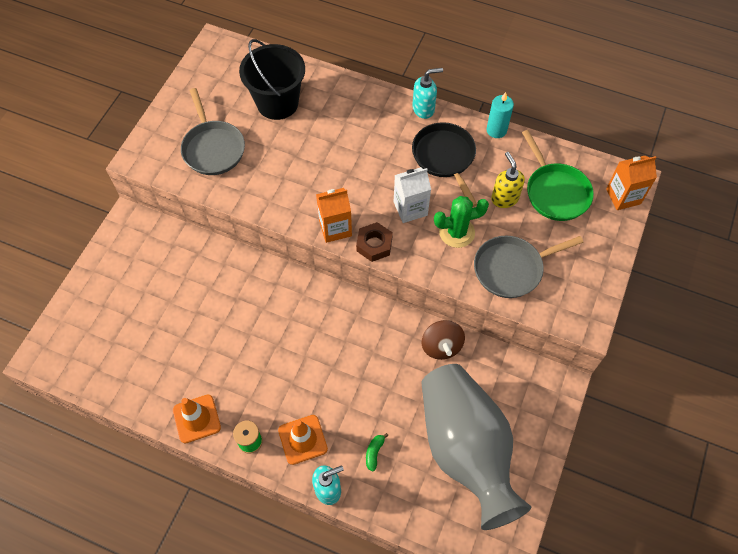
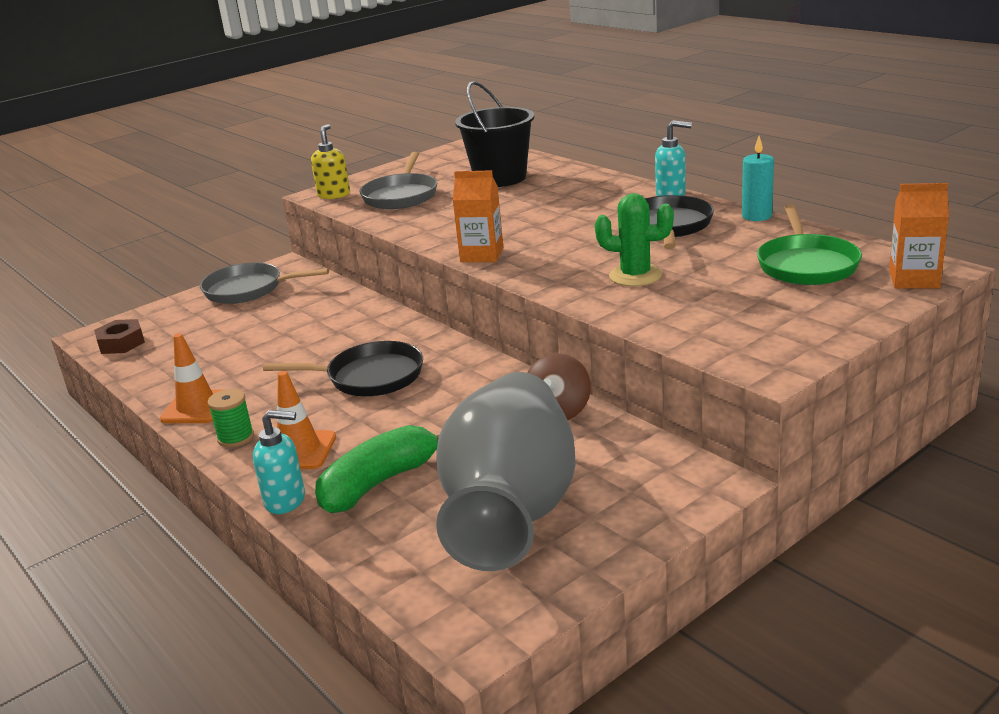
camera: 30 degrees right, 35 degrees down
brown nut [356,222,393,262] -> brown nut moved to [94,319,145,354]
green banana [366,433,388,472] -> green banana [315,425,439,514], size x2.44
white carton [394,167,431,223] -> none
grey pan [474,236,584,298] -> grey pan moved to [200,262,329,304]
yellow soap dispenser [491,152,525,208] -> yellow soap dispenser moved to [311,124,350,199]
none -> black pan [263,341,423,396]

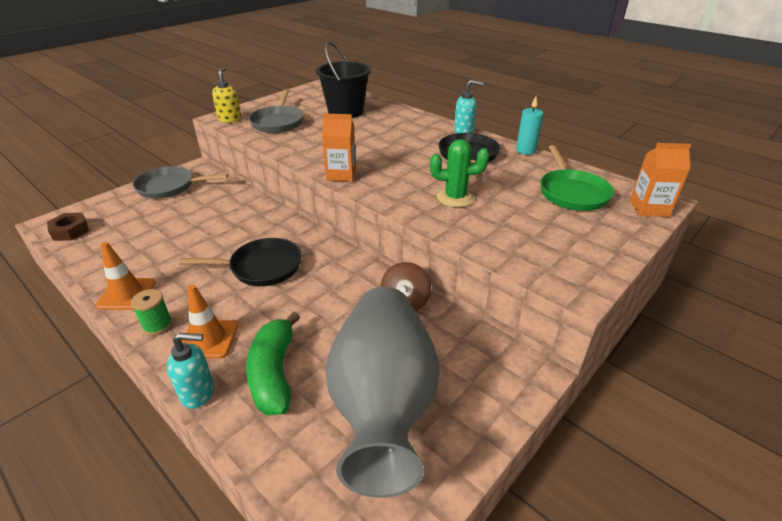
camera: 10 degrees left, 10 degrees up
green banana [315,425,439,514] -> green banana turned 45 degrees counterclockwise [246,312,300,416]

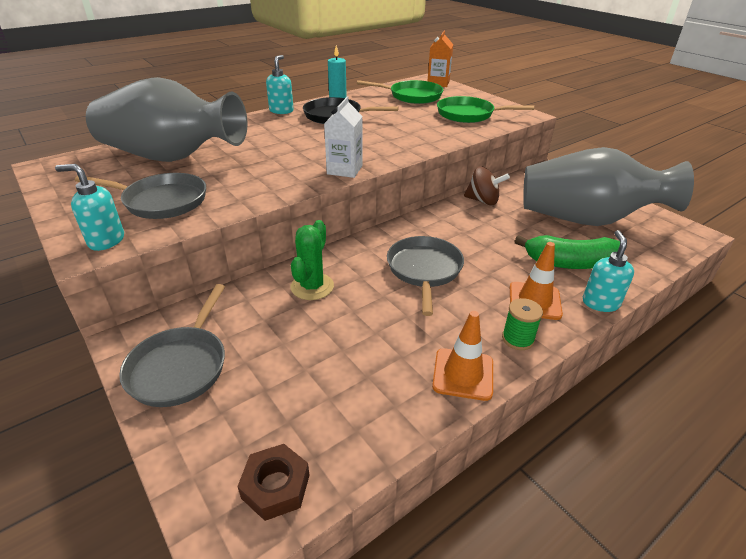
camera: 80 degrees left, 0 degrees up
black pan [179,238,302,286] -> grey pan [387,236,464,316]
yellow soap dispenser [212,67,242,123] -> turquoise soap dispenser [55,164,124,251]
black bucket [316,42,371,118] -> grey vase [86,77,248,162]
orange carton [322,114,356,181] -> white carton [324,97,362,178]
green cactus [430,139,489,207] -> green cactus moved to [290,220,334,300]
none -> green pan [437,96,534,123]

